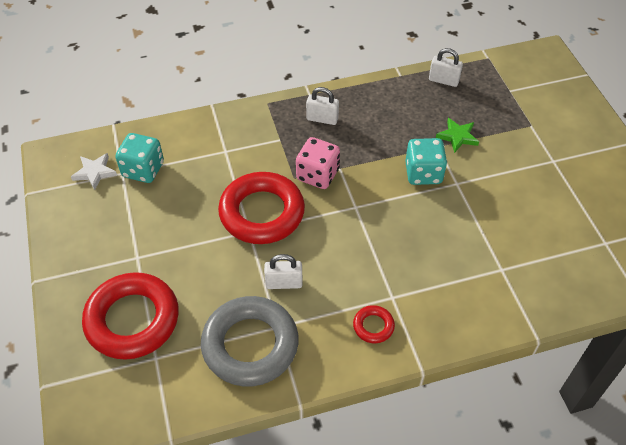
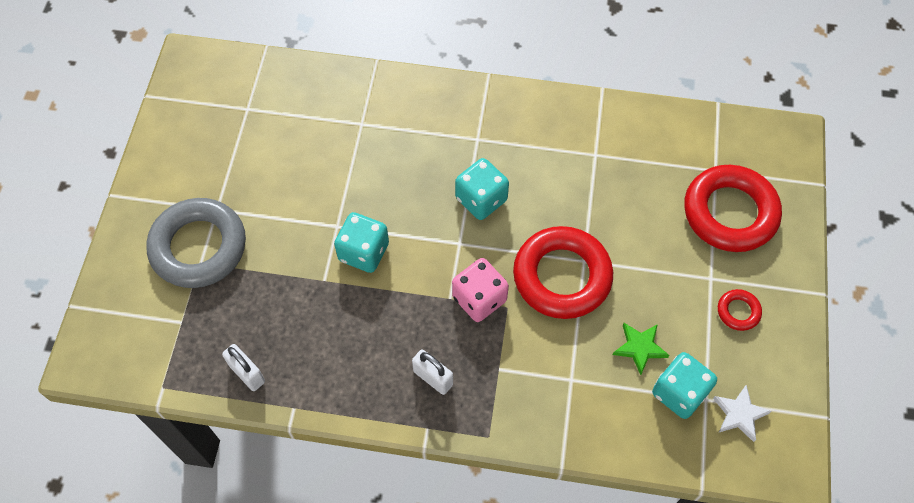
camera: 155 degrees left, 10 degrees up
grey ring [201,296,298,387] -> grey ring moved to [146,198,246,288]
white padlock [264,254,303,289] -> none
red ring [353,305,395,343] -> red ring moved to [718,289,762,331]
green star [436,118,479,153] -> green star moved to [613,323,669,375]
none -> turquoise dice [455,158,509,220]

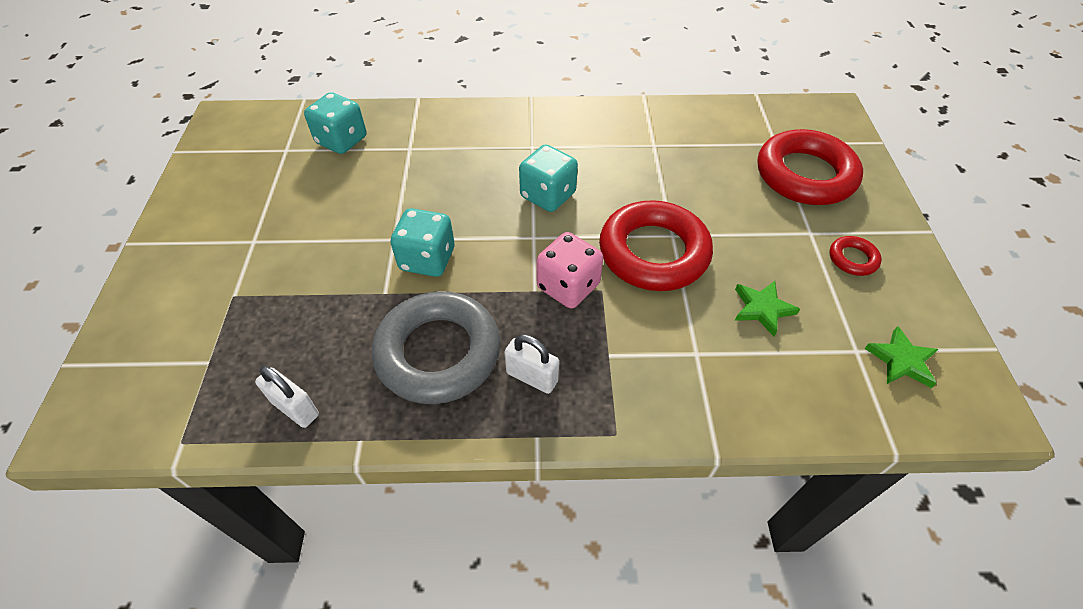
camera: 10 degrees left, 10 degrees down
grey ring [146,198,246,288] -> grey ring moved to [372,291,501,404]
turquoise dice [652,352,717,419] -> turquoise dice moved to [304,92,367,154]
white star [713,385,772,442] -> green star [864,326,939,388]

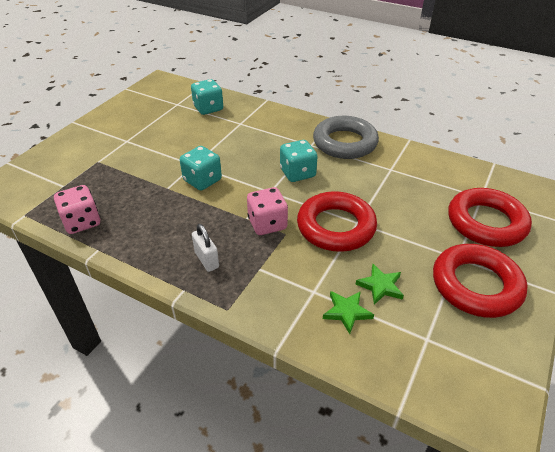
camera: 30 degrees right, 10 degrees down
white padlock [255,366,319,428] -> pink dice [54,185,100,234]
grey ring [372,291,501,404] -> grey ring moved to [313,116,379,159]
red ring [830,236,882,276] -> red ring [433,244,528,318], size x2.29
green star [864,326,939,388] -> green star moved to [323,291,374,334]

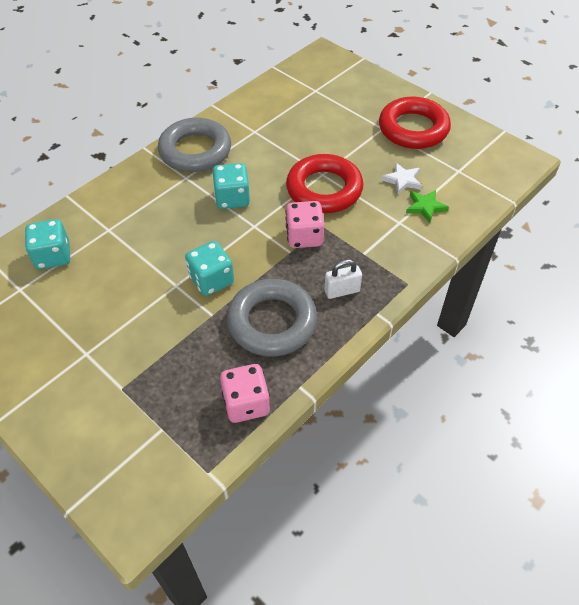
camera: 75 degrees left, 10 degrees up
green star [355,264,404,305] -> white star [381,163,422,195]
red ring [448,188,532,247] -> none
none -> grey ring [227,279,317,357]

